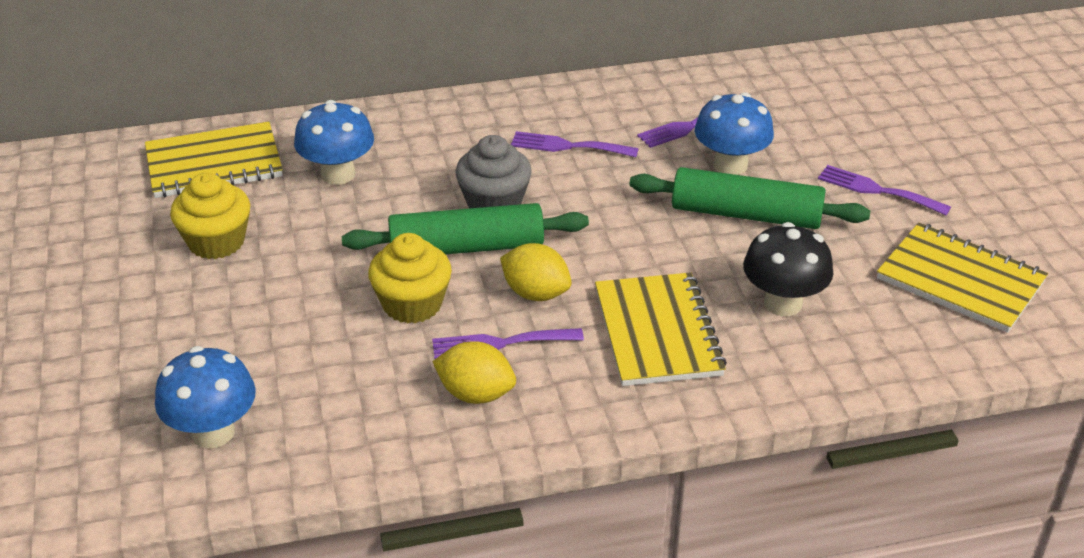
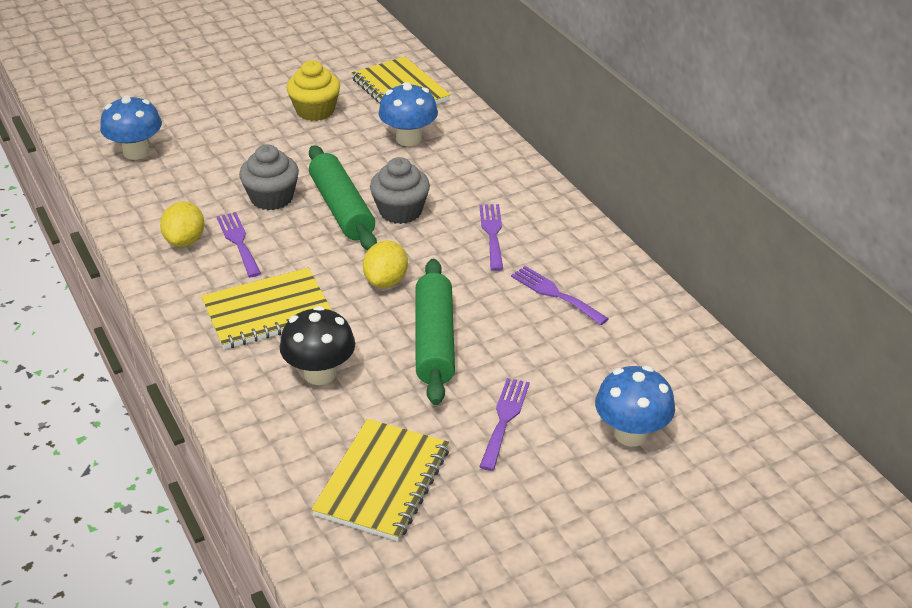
camera: 75 degrees right, 0 degrees up
yellow cupcake [368,233,452,323] -> grey cupcake [239,144,299,210]
yellow lemon [500,243,572,301] -> yellow lemon moved to [363,241,408,288]
blue mushroom [695,92,774,175] -> blue mushroom moved to [595,366,675,446]

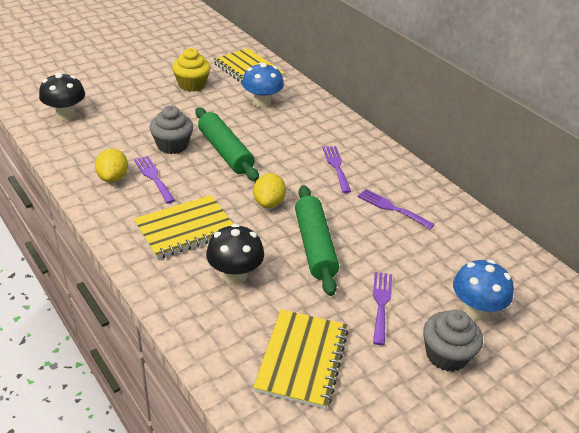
camera: 10 degrees left, 0 degrees up
blue mushroom [100,95,162,160] -> black mushroom [39,73,85,120]
grey cupcake [370,157,430,224] -> grey cupcake moved to [423,310,483,372]

